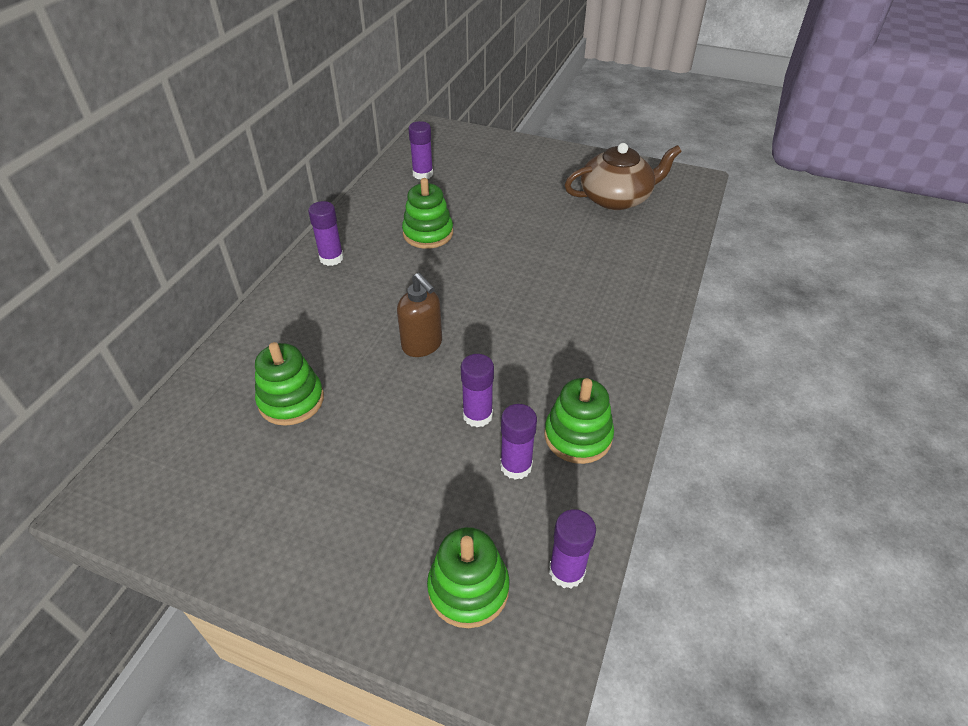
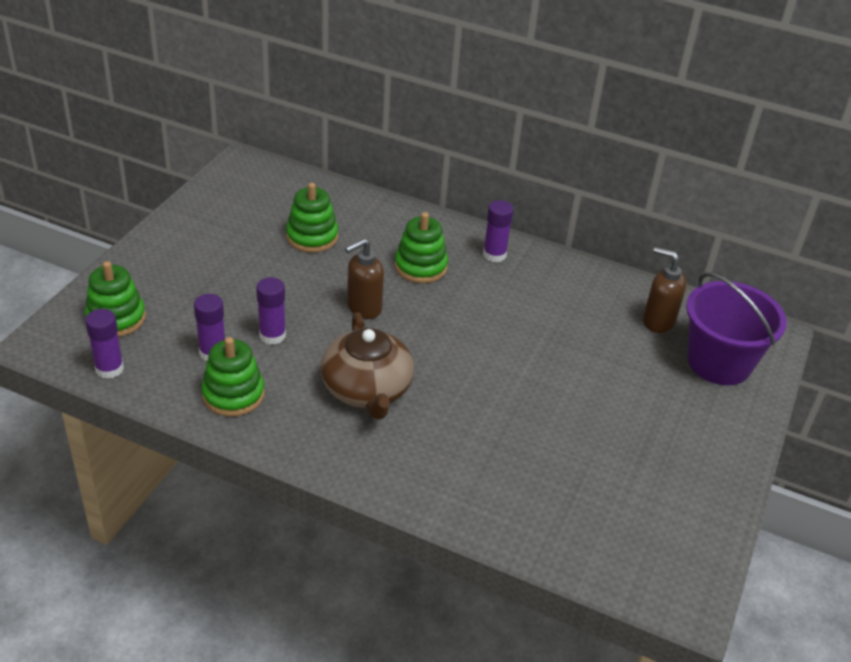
camera: 90 degrees right, 5 degrees down
green stacking toy [402,178,453,249] -> green stacking toy moved to [395,212,448,283]
purple glue stick [408,121,433,180] -> brown soap dispenser [643,247,686,333]
brown teapot [565,143,682,210] -> brown teapot moved to [321,312,414,420]
none -> purple bucket [686,272,787,385]

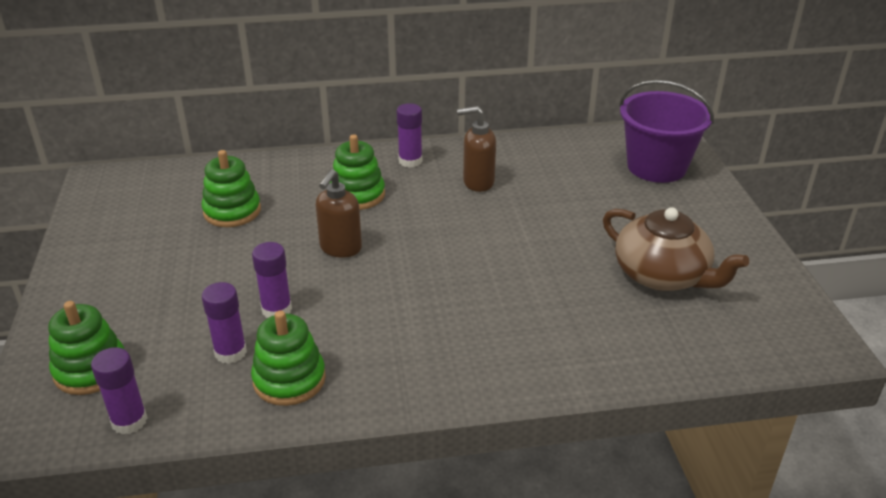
camera: 30 degrees left, 5 degrees down
brown teapot [321,312,414,420] -> brown teapot moved to [603,207,749,291]
brown soap dispenser [643,247,686,333] -> brown soap dispenser moved to [457,106,496,192]

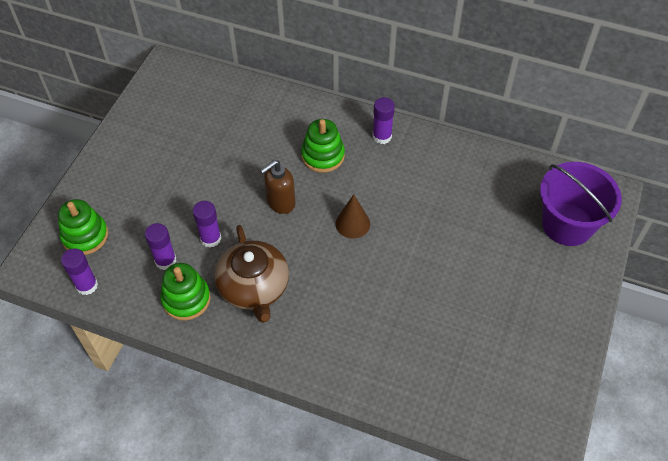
camera: 30 degrees right, 20 degrees up
green stacking toy [202,150,261,227] -> none
brown soap dispenser [457,106,496,192] -> none
brown teapot [603,207,749,291] -> brown teapot moved to [215,225,289,323]
none -> brown cone [335,194,370,239]

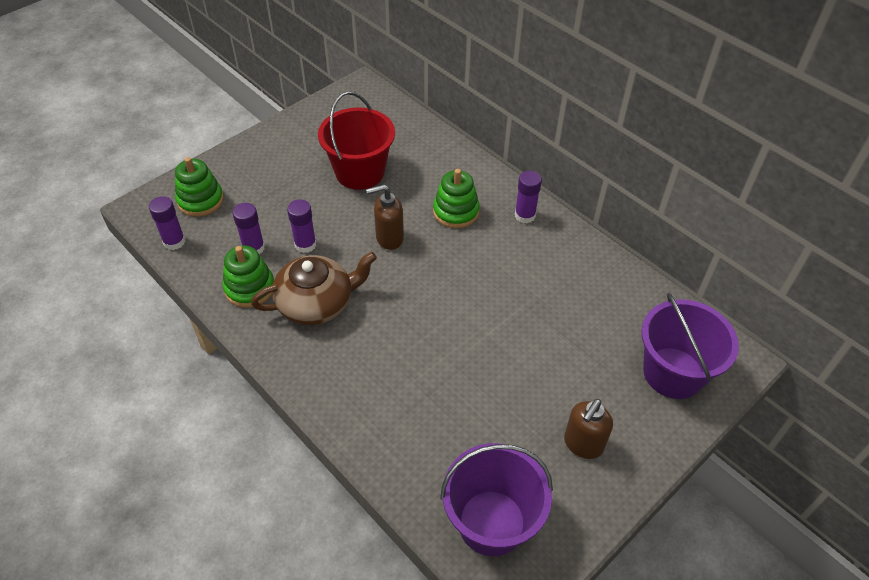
camera: 25 degrees right, 5 degrees down
brown teapot [215,225,289,323] -> brown teapot turned 120 degrees counterclockwise [251,252,377,325]
brown cone [335,194,370,239] -> none
none -> red bucket [318,91,395,190]
none -> purple bucket [440,443,553,556]
none -> brown soap dispenser [564,399,613,459]

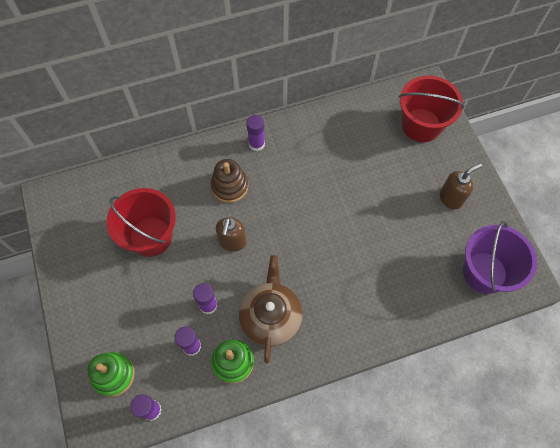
camera: 65 degrees left, 15 degrees up
green stacking toy [433,169,480,228] -> brown stacking toy [211,159,248,203]
brown soap dispenser [564,399,613,459] -> brown soap dispenser turned 90 degrees counterclockwise [440,163,482,209]
purple bucket [641,293,739,399] -> red bucket [399,75,465,142]

